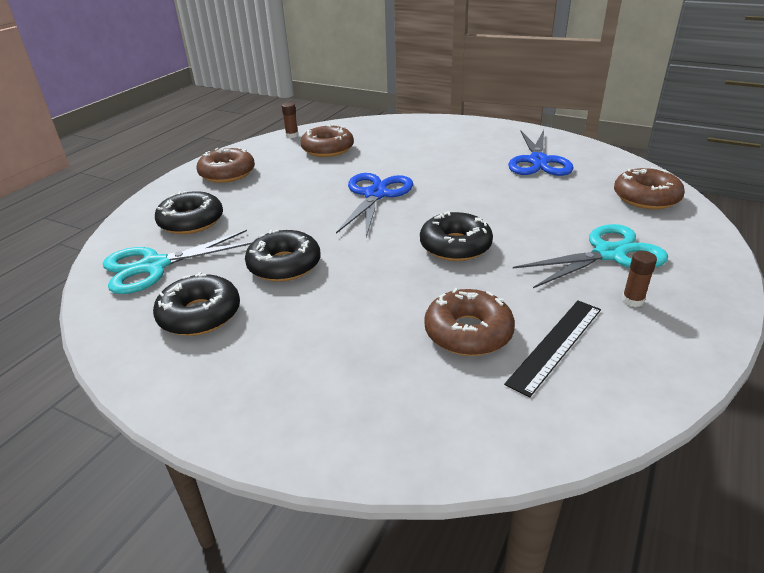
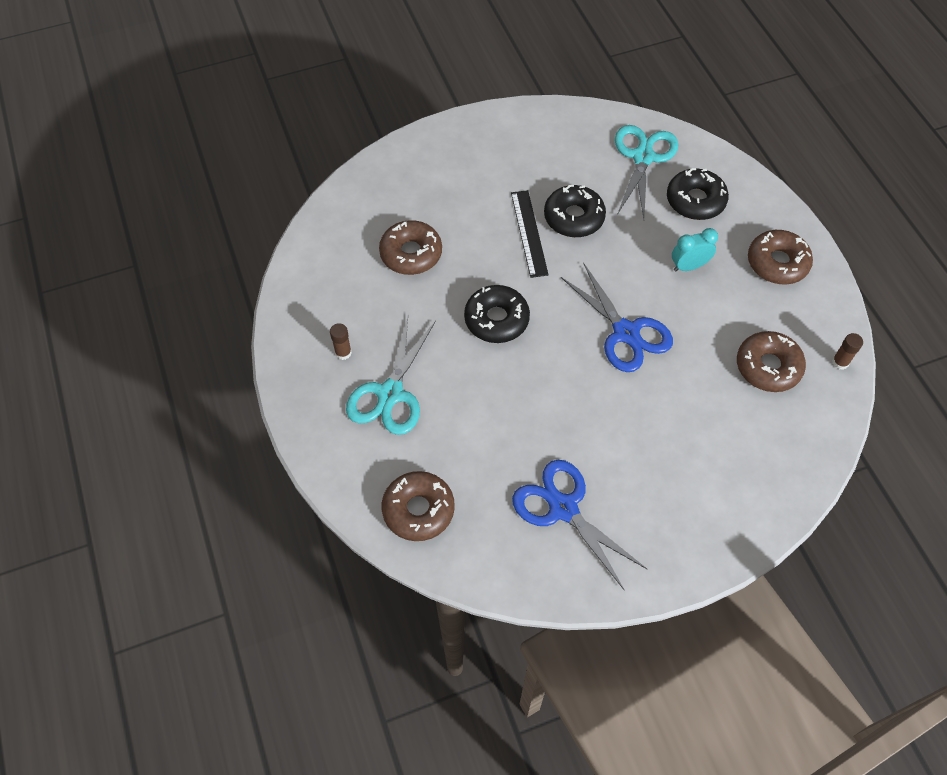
camera: 130 degrees right, 25 degrees up
black donut [153,272,240,336] -> none
black ruler [504,301,601,397] -> black ruler moved to [511,190,549,278]
none -> turquoise clock [672,228,718,272]

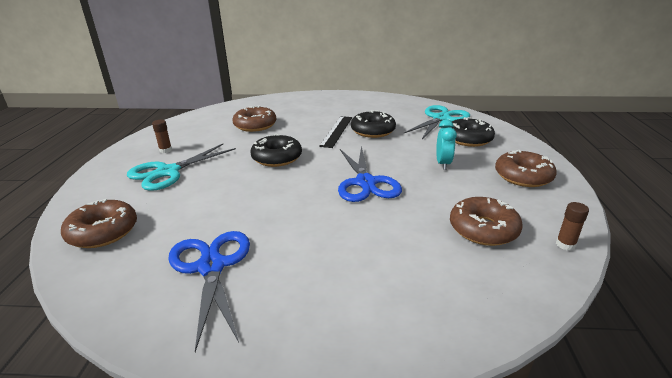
camera: 25 degrees right, 30 degrees down
turquoise clock [672,228,718,272] -> turquoise clock turned 90 degrees clockwise [436,119,457,170]

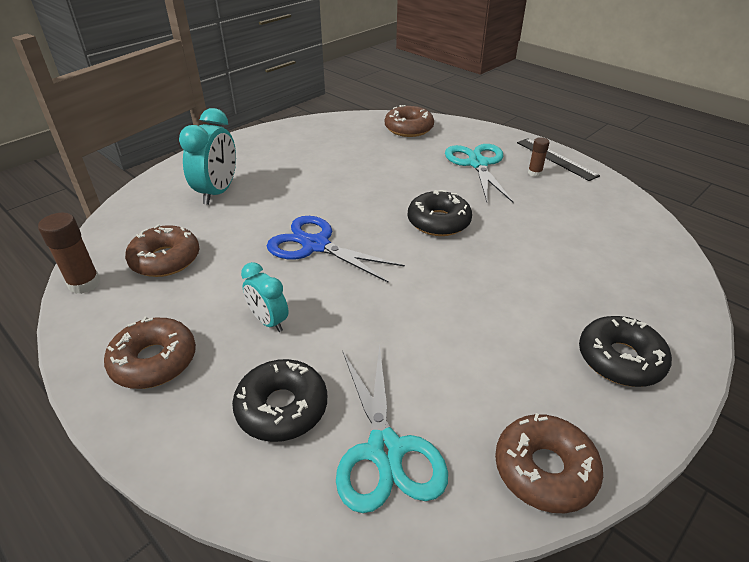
camera: 130 degrees right, 10 degrees up
blue scissors [168,231,250,352] -> none
brown donut [233,106,276,132] -> brown donut moved to [495,413,603,513]
black ruler [319,116,352,148] -> black ruler moved to [517,138,600,181]
black donut [351,110,396,138] -> black donut moved to [579,316,672,387]
brown glue stick [556,202,589,251] -> brown glue stick [38,213,100,294], size x1.64
none -> turquoise clock [179,108,236,205]

